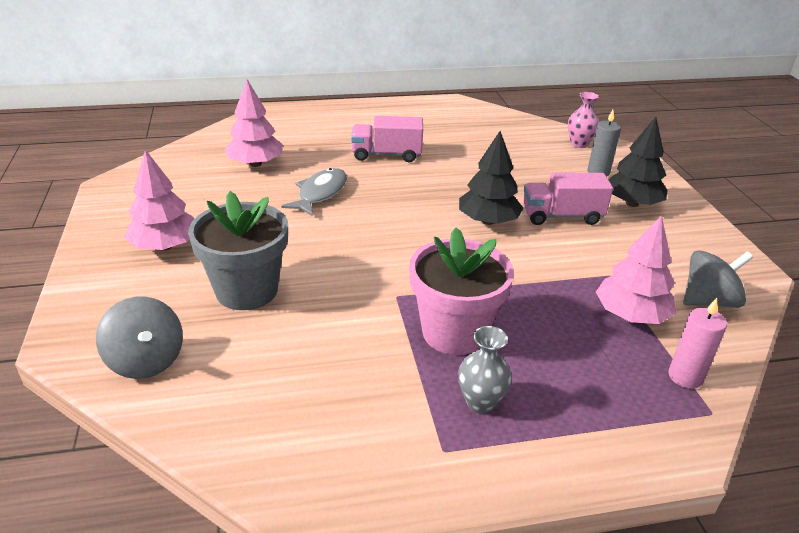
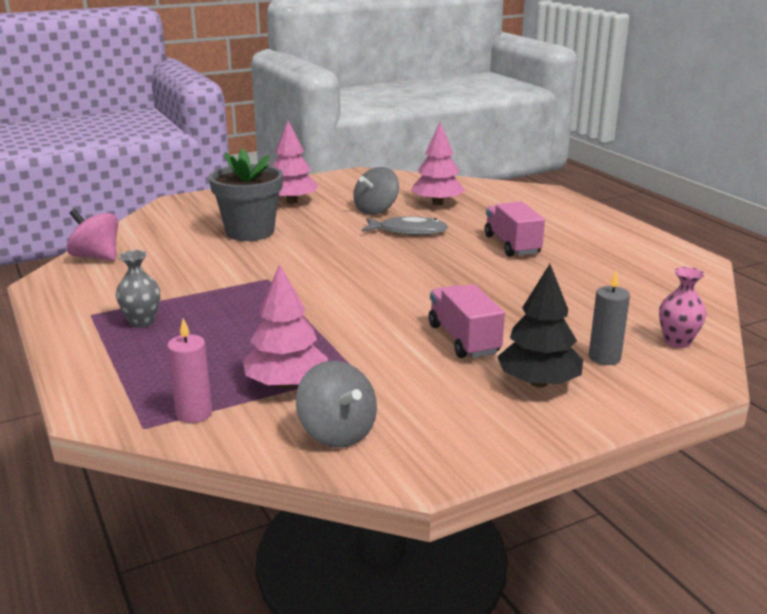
camera: 75 degrees right, 10 degrees down
grey spinning top [96,296,183,379] -> grey spinning top moved to [353,167,399,215]
pink flower pot [409,228,514,355] -> none
black tree [459,131,523,225] -> none
none -> pink spinning top [67,209,118,261]

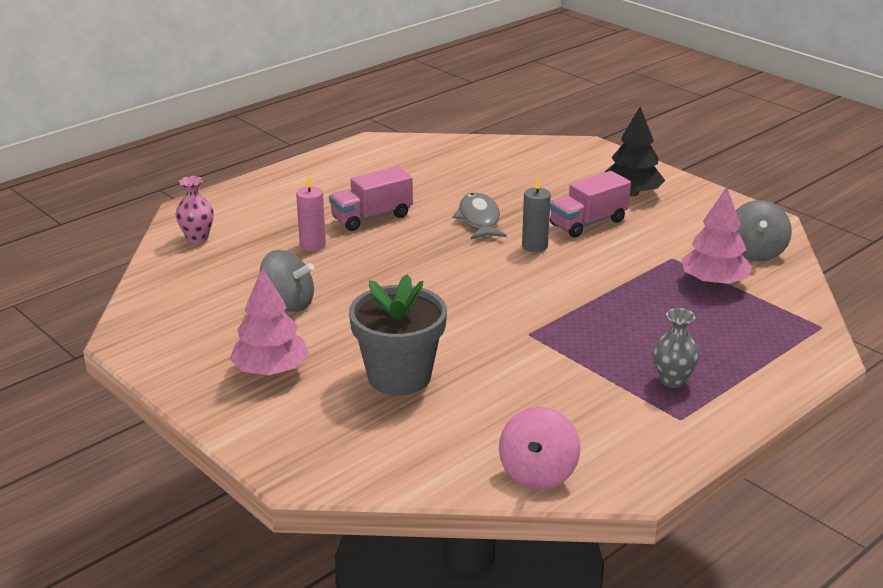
camera: 105 degrees left, 5 degrees up
pink candle [167,318,212,423] -> pink candle moved to [296,174,326,251]
grey spinning top [296,361,377,448] -> grey spinning top turned 150 degrees clockwise [736,200,792,261]
grey fish [362,216,448,235] -> grey fish moved to [453,193,507,239]
pink tree [411,122,466,205] -> none
grey candle [589,270,630,365] -> grey candle moved to [522,176,551,252]
pink vase [659,267,707,348] -> pink vase moved to [176,176,214,243]

